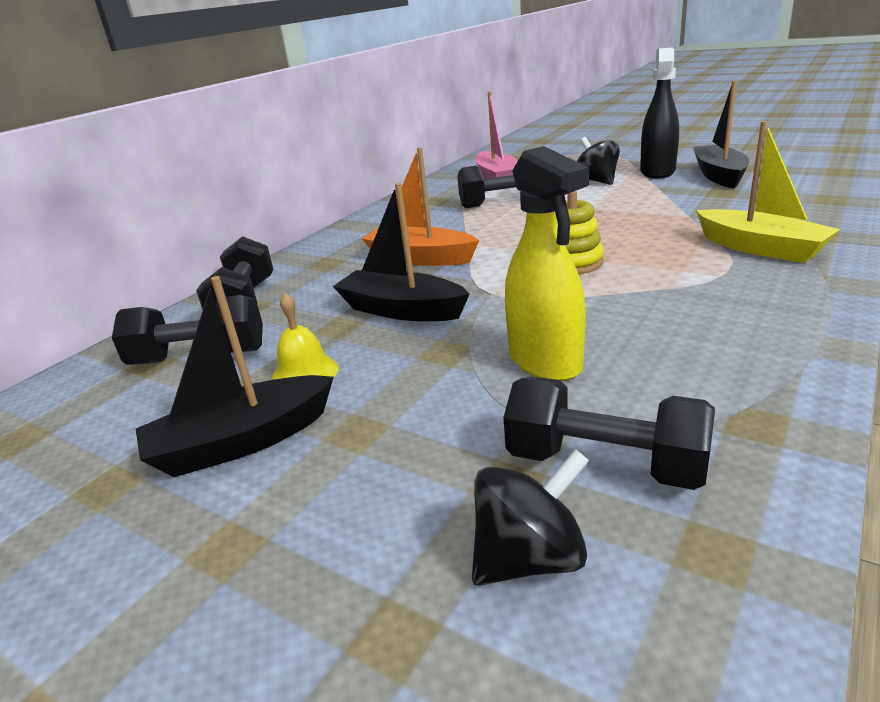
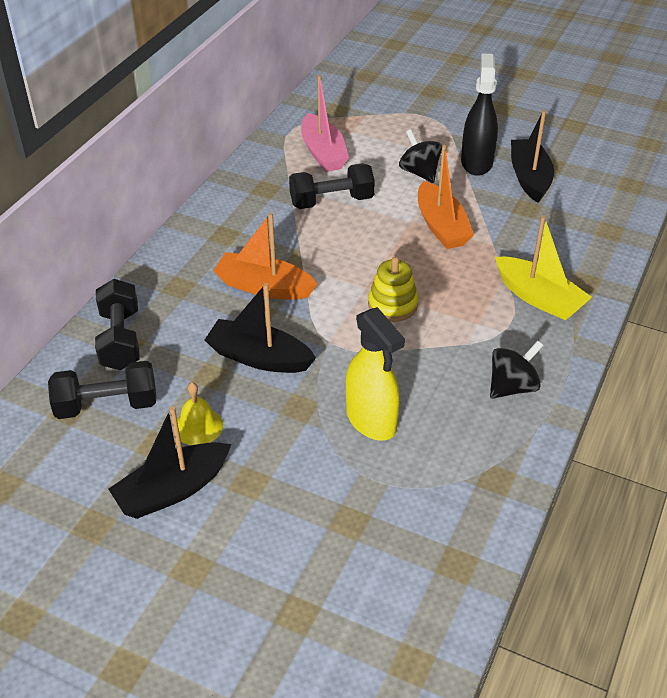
camera: 10 degrees left, 15 degrees up
black spinning top [472,449,589,586] -> black spinning top moved to [490,341,543,399]
black dumbbell [503,377,715,490] -> none
none -> orange boat [418,145,474,249]

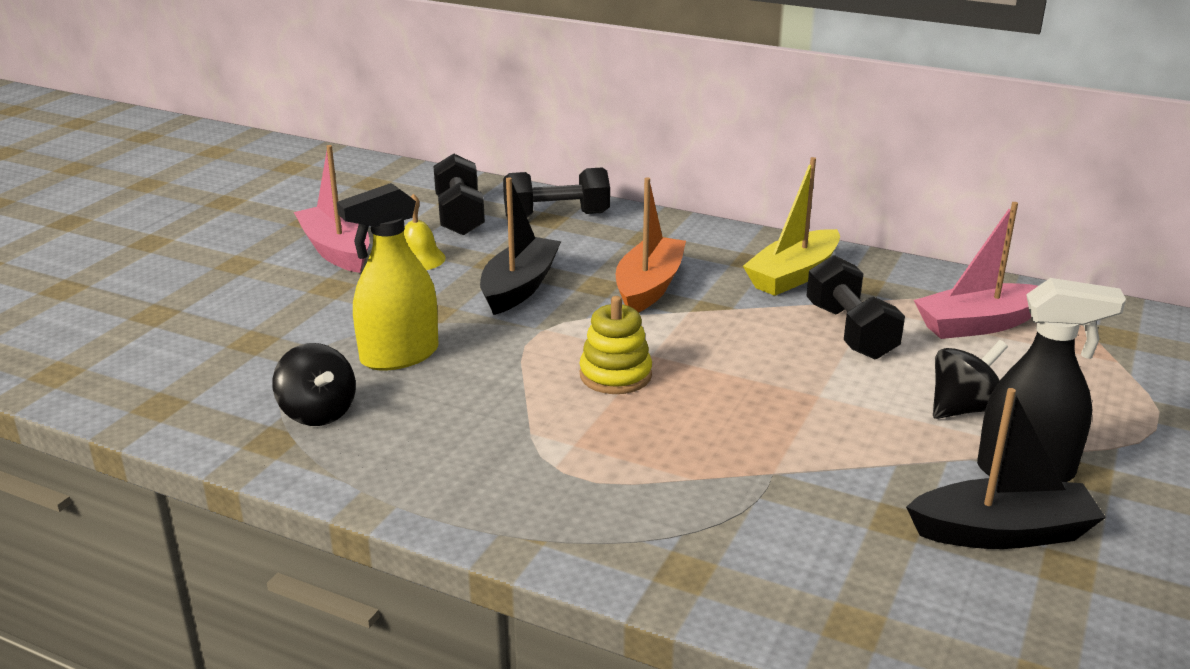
camera: 90 degrees right, 15 degrees down
black boat [108,406,231,519] -> pink boat [294,145,369,273]
orange boat [418,145,474,249] -> none
black spinning top [490,341,543,399] -> black spinning top moved to [273,343,356,426]
yellow boat [495,215,592,320] -> yellow boat moved to [743,157,840,296]

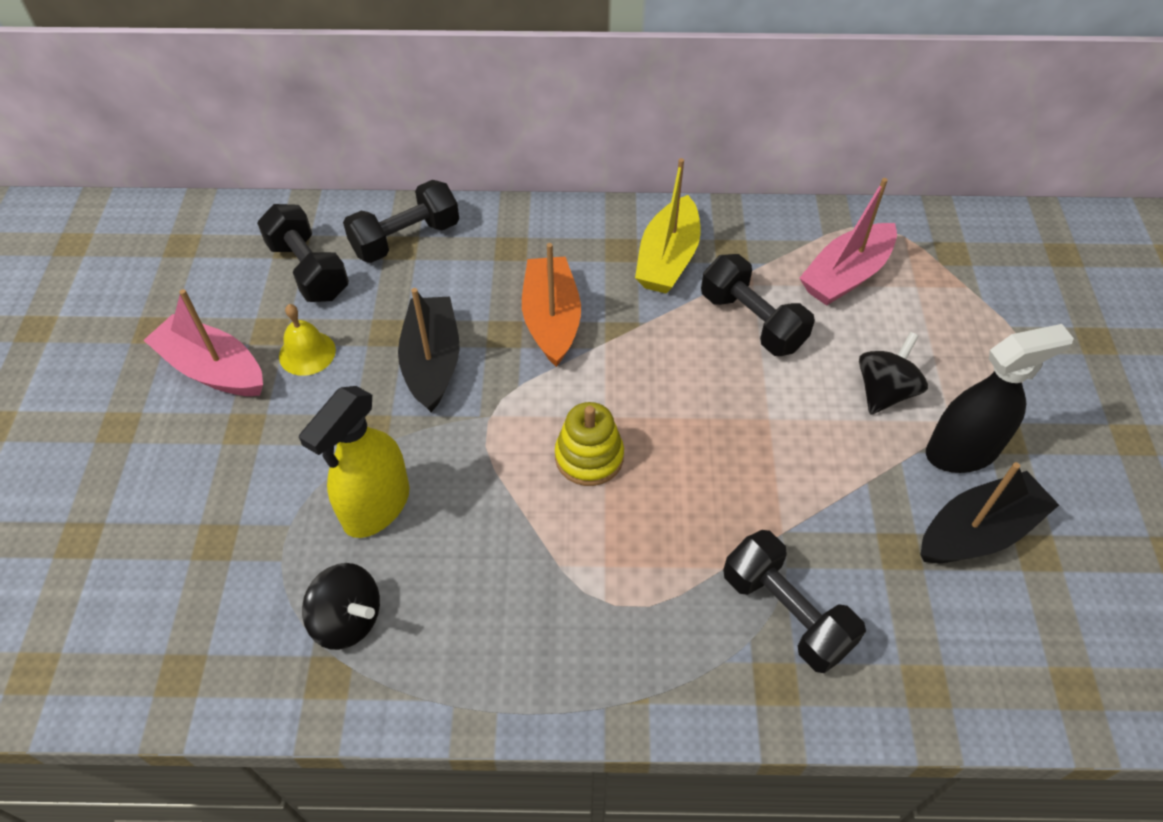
camera: 25 degrees left, 25 degrees up
none -> black dumbbell [723,530,866,673]

